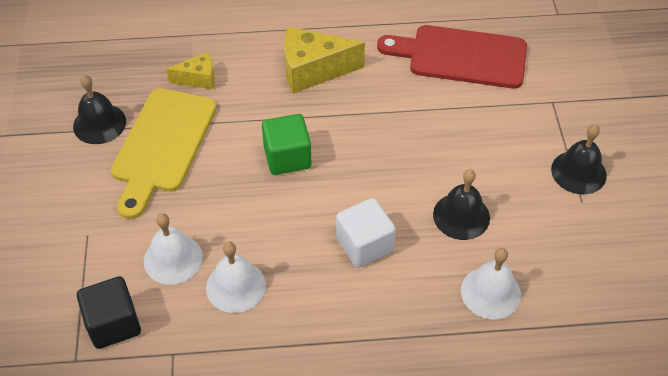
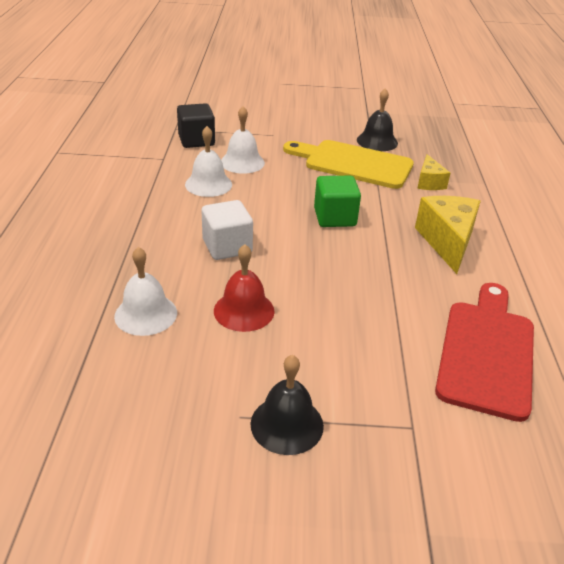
camera: 95 degrees right, 15 degrees down
black bell [433,169,490,240] -> red bell [214,244,275,332]

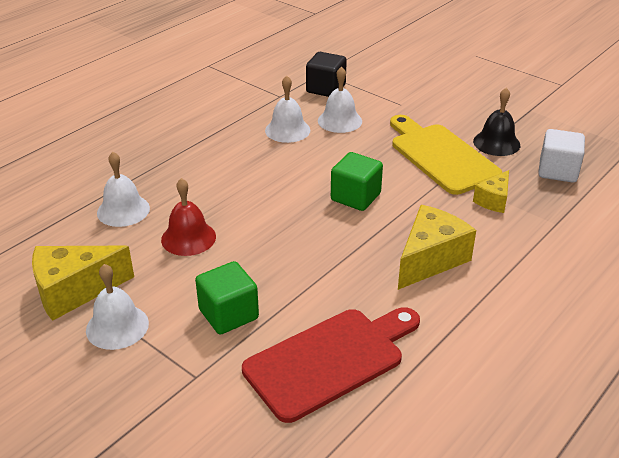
camera: 40 degrees right, 0 degrees up
white cube [202,200,253,260] -> white cube moved to [538,129,585,183]
black bell [250,355,324,455] -> white bell [86,264,149,350]
none -> yellow cheese [32,246,134,321]
none -> green cube [195,261,259,334]

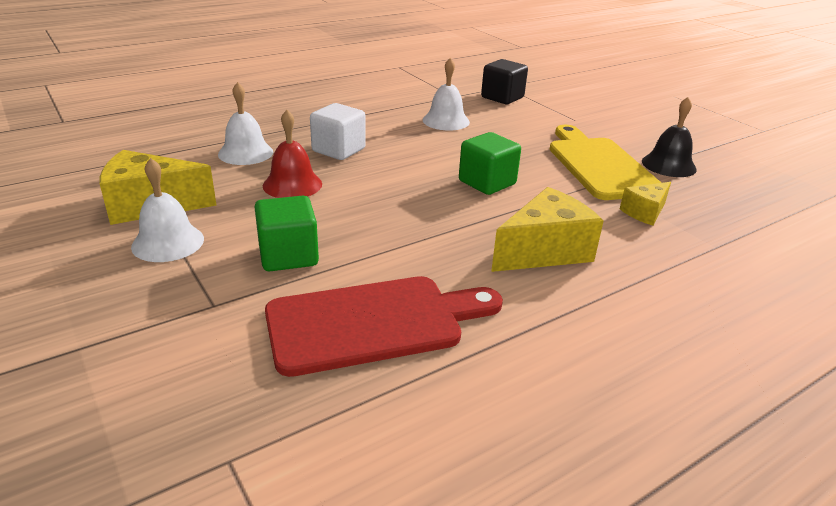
camera: 15 degrees right, 5 degrees down
white bell [318,66,362,133] -> none
white cube [538,129,585,183] -> white cube moved to [310,103,366,160]

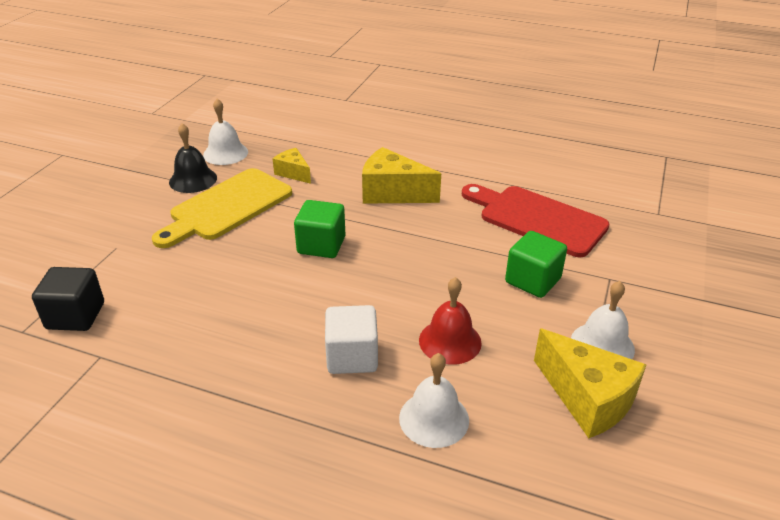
camera: 125 degrees left, 5 degrees up
white bell [423,58,470,130] -> white bell moved to [203,99,248,165]
yellow cheese [620,182,671,226] -> yellow cheese turned 150 degrees counterclockwise [273,148,311,184]

